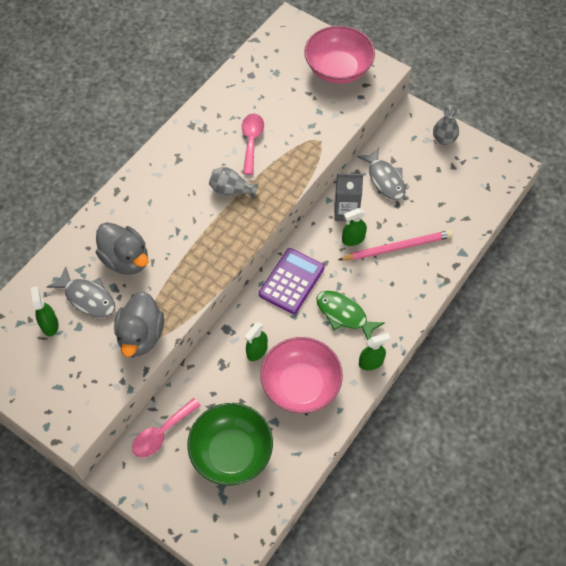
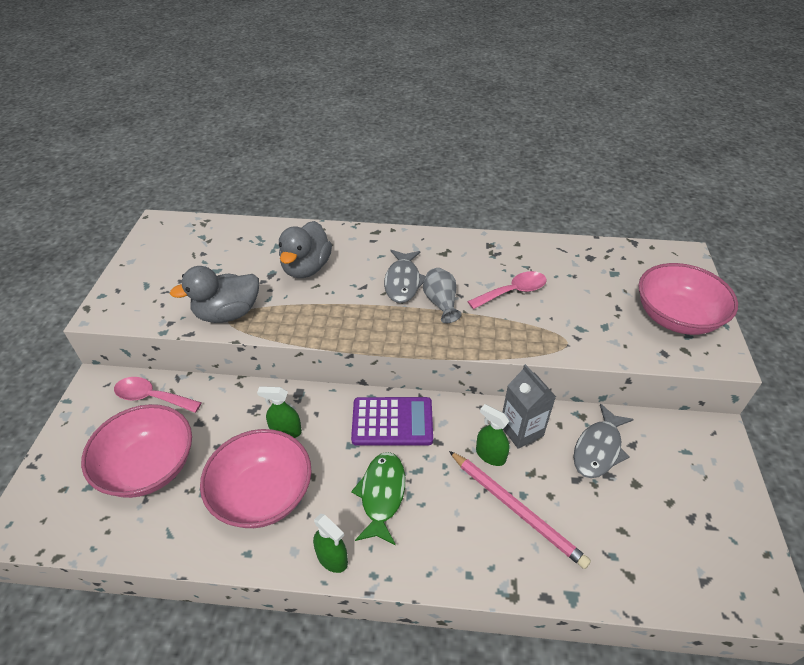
camera: 60 degrees right, 15 degrees down
green spray bottle [31,286,59,336] -> none
grey fish [47,266,115,318] -> grey fish moved to [384,250,426,303]
green bowl [187,403,273,486] -> pink bowl [81,404,192,498]
grey vase [433,105,460,145] -> none

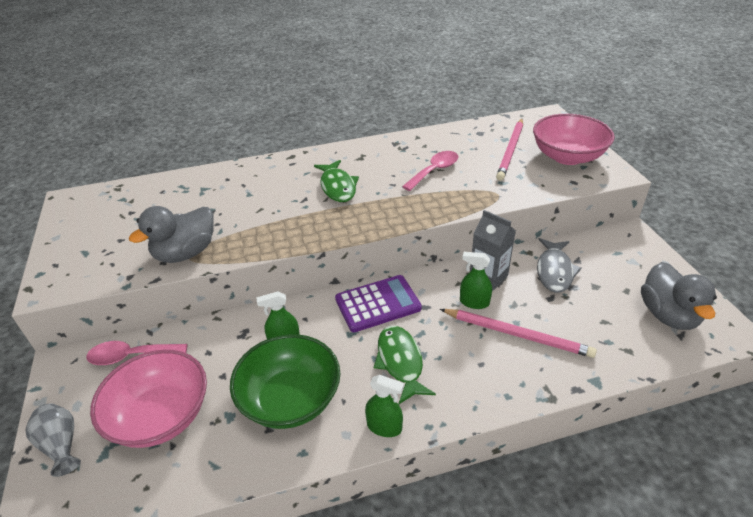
camera: 20 degrees left, 5 degrees down
pink bowl [200,429,312,528] -> green bowl [230,334,340,429]
grey duck [279,221,332,278] -> grey duck moved to [641,262,717,330]
grey fish [384,250,426,303] -> green fish [314,160,359,202]
grey vase [423,268,462,323] -> grey vase moved to [26,403,81,477]
none -> pink pencil [496,119,523,180]

